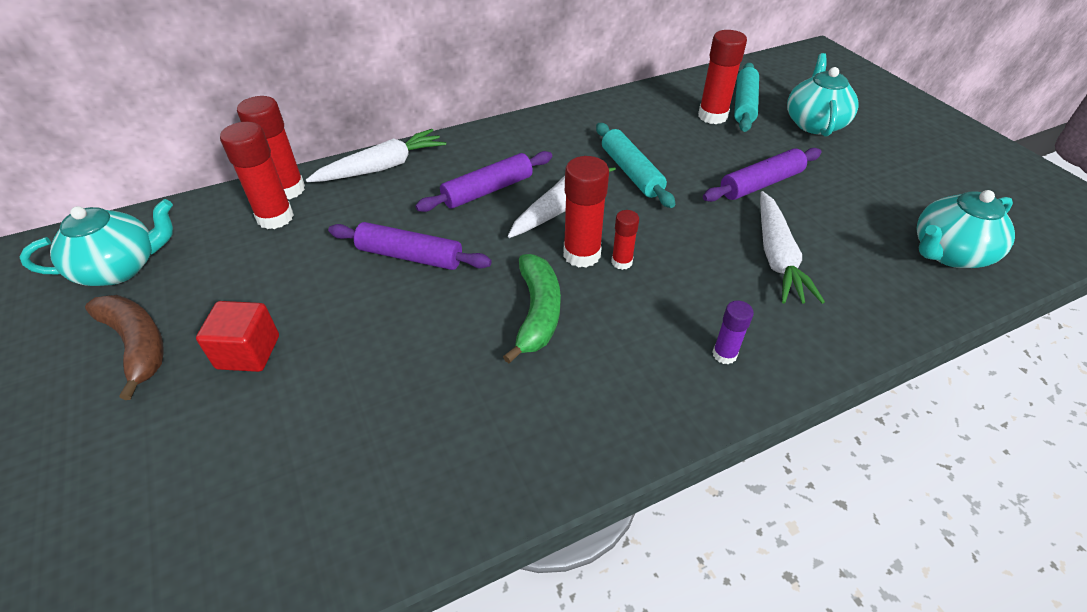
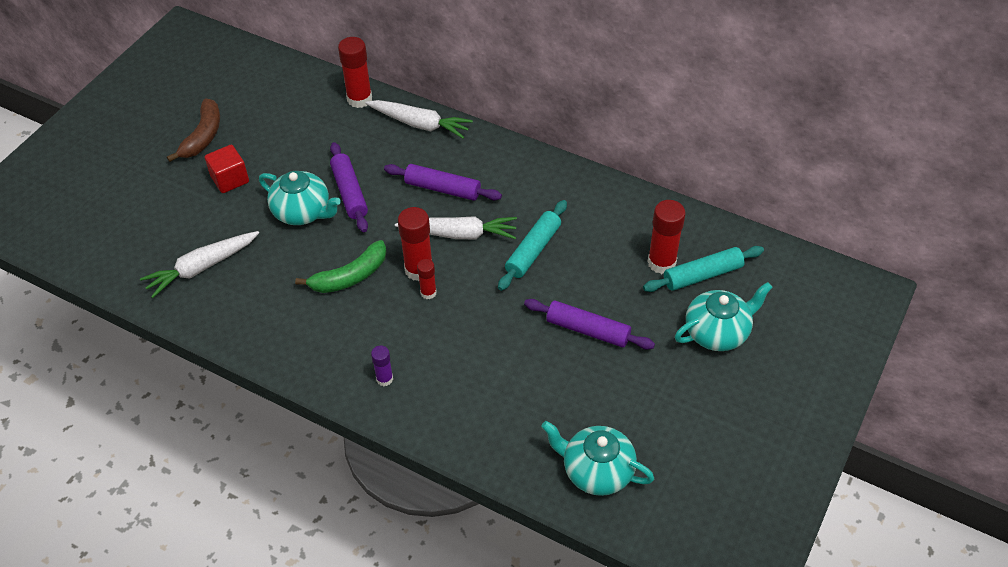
camera: 55 degrees right, 5 degrees up
turquoise teapot [20,199,173,286] -> turquoise teapot moved to [259,171,341,225]
red glue stick [220,122,294,229] -> none
white carrot [760,191,825,304] -> white carrot moved to [140,231,259,298]

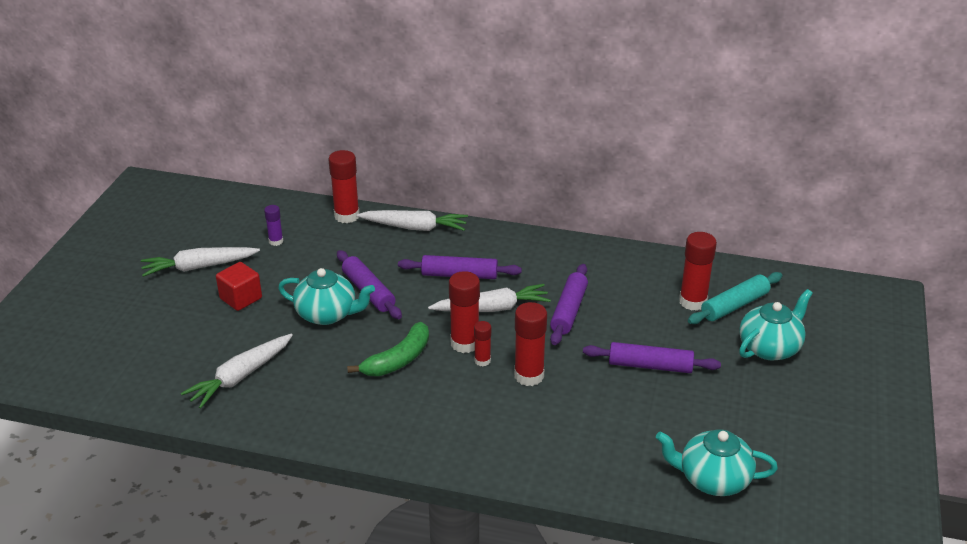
camera: 15 degrees left, 15 degrees down
brown banana [167,99,220,162] -> white carrot [141,247,260,277]
purple glue stick [371,346,393,386] -> purple glue stick moved to [264,205,283,246]
turquoise rolling pin [498,200,567,291] -> purple rolling pin [550,264,588,345]
none -> red glue stick [514,302,547,386]

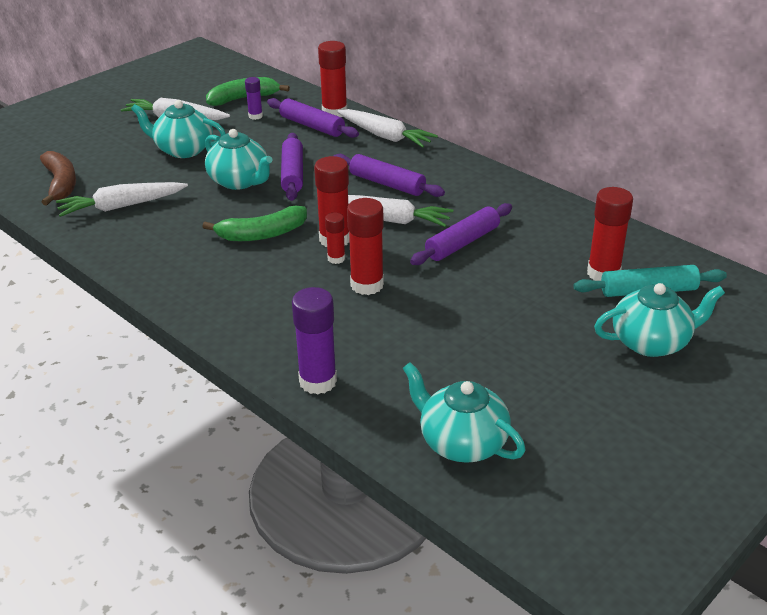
camera: 30 degrees right, 0 degrees up
red cube [216,262,262,311] -> turquoise teapot [131,100,226,158]
purple rolling pin [583,342,721,373] -> purple rolling pin moved to [267,98,359,138]
none -> brown banana [40,151,76,206]
none -> green banana [206,77,290,106]
none -> purple glue stick [292,287,337,395]

